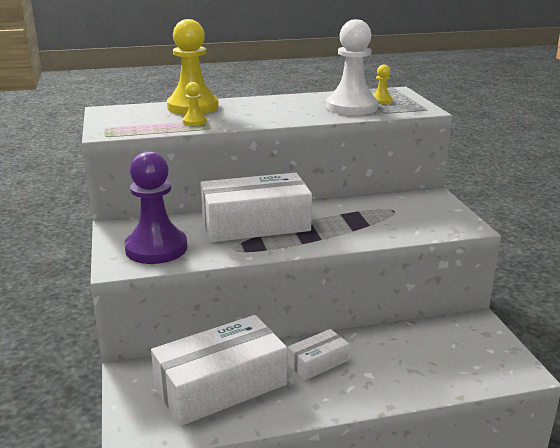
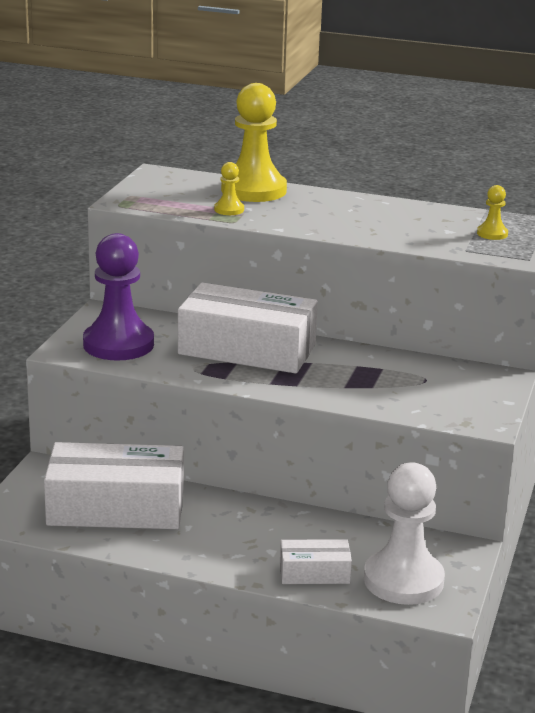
camera: 30 degrees right, 0 degrees up
white box [287,329,349,380] -> white box moved to [280,539,352,584]
white pawn [326,19,378,115] -> white pawn moved to [364,462,445,605]

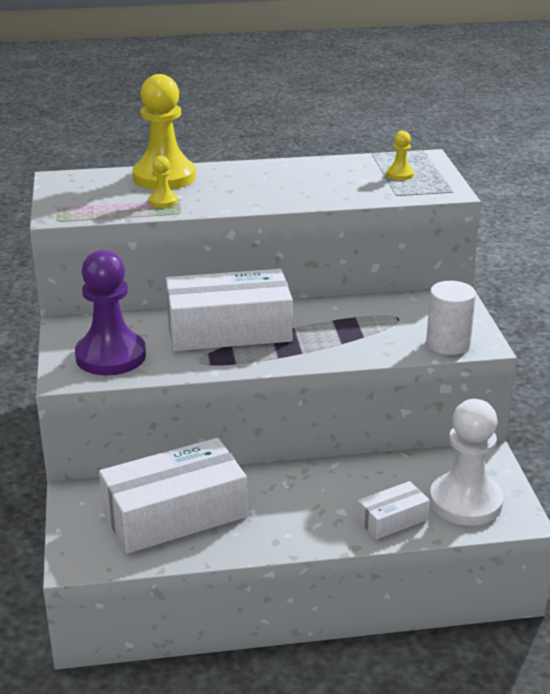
camera: 25 degrees left, 5 degrees up
none -> white cylinder [426,281,476,355]

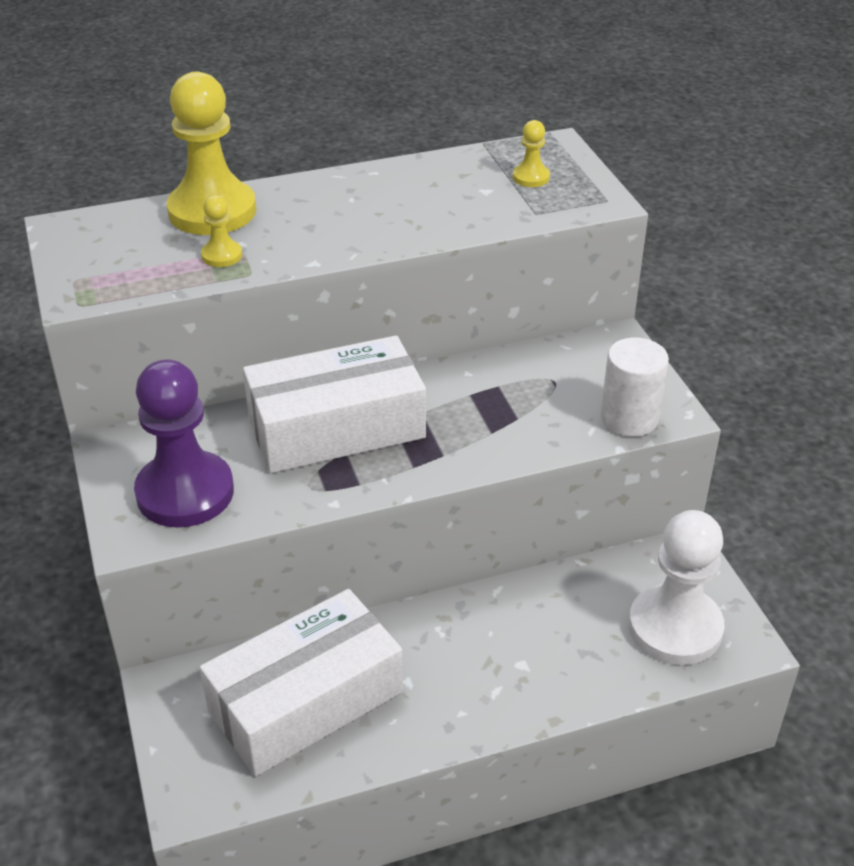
camera: 10 degrees left, 10 degrees up
white box [357,481,430,540] -> none

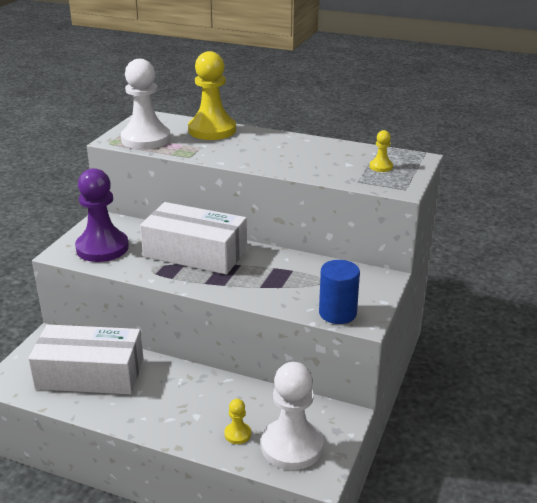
camera: 40 degrees right, 10 degrees down
yellow pawn [201,195,242,267] -> yellow pawn moved to [224,399,251,444]
white cylinder [601,338,669,437] -> blue cylinder [319,260,360,324]
none -> white pawn [121,59,171,150]

